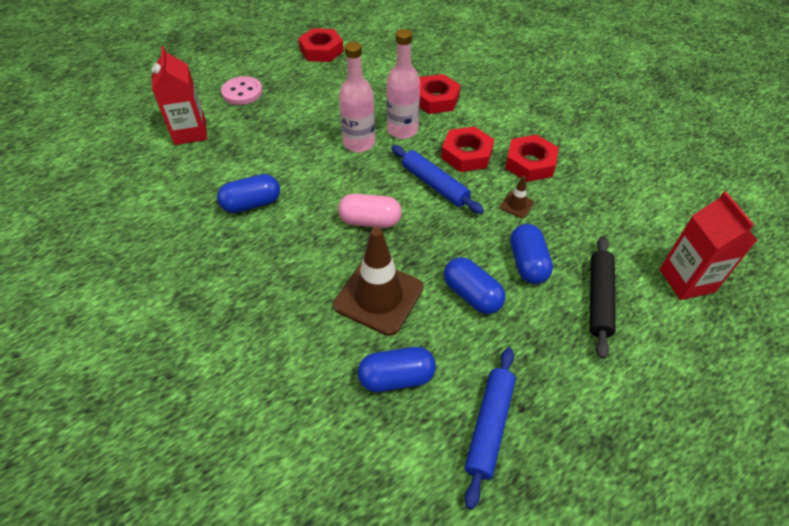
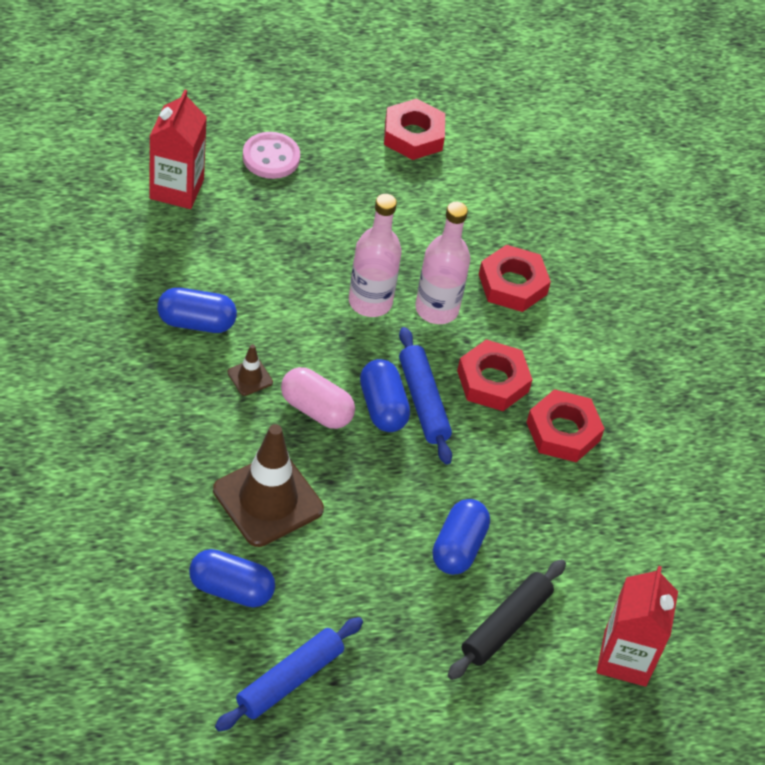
camera: 20 degrees right, 0 degrees up
blue capsule [444,257,506,314] -> blue capsule moved to [360,359,410,432]
brown traffic cone [500,176,534,218] -> brown traffic cone moved to [227,344,273,396]

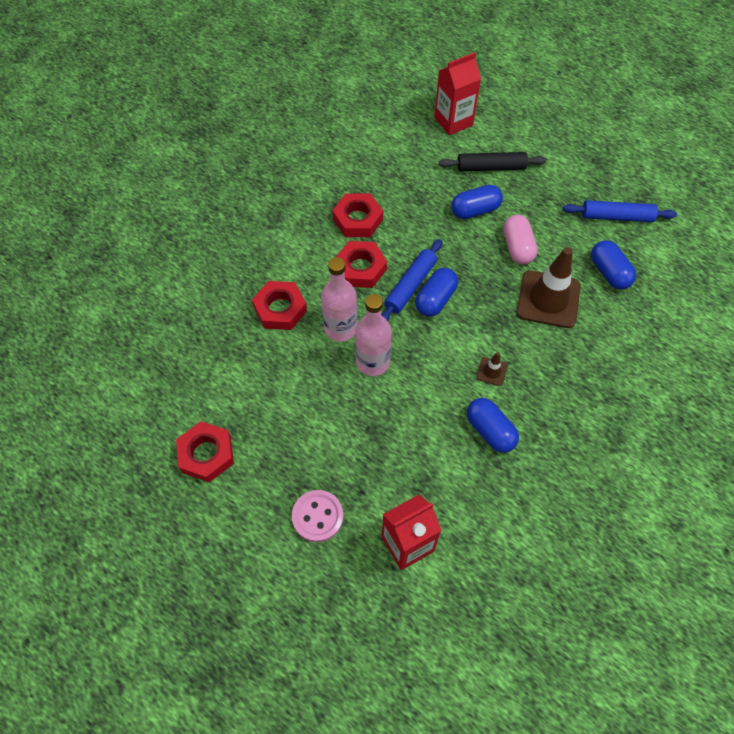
camera: 125 degrees left, 10 degrees up
pink capsule [281,367,355,429] -> pink capsule moved to [503,215,538,265]

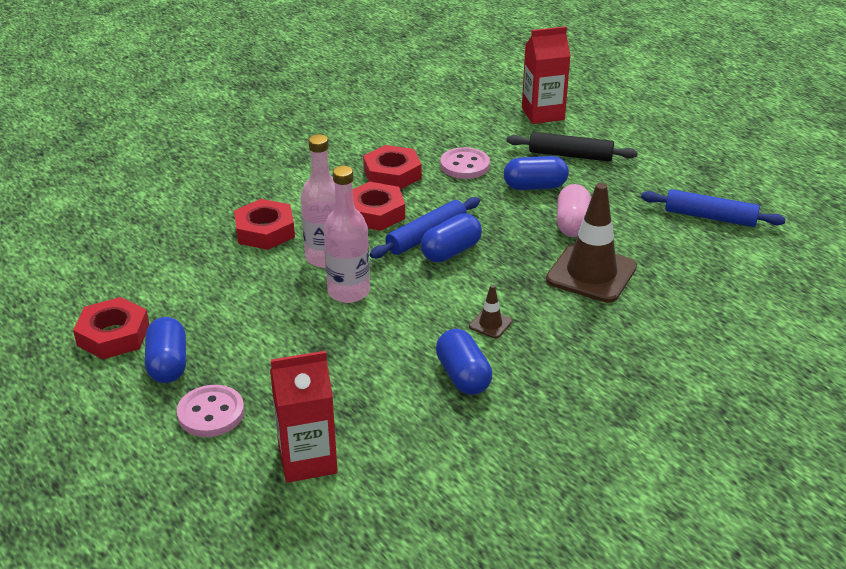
camera: 15 degrees right, 25 degrees down
blue capsule [591,240,636,290] -> blue capsule moved to [145,317,186,383]
none -> pink button [440,147,490,179]

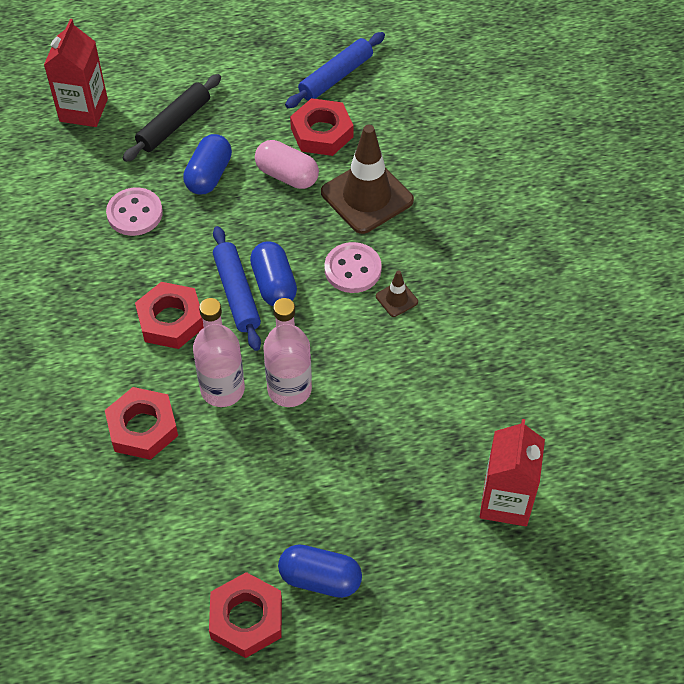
camera: 65 degrees left, 20 degrees up
pink button [177,385,244,437] -> pink button moved to [324,242,382,293]
red nut [363,145,421,190] -> red nut moved to [290,98,354,156]
blue capsule [436,329,492,395] -> none

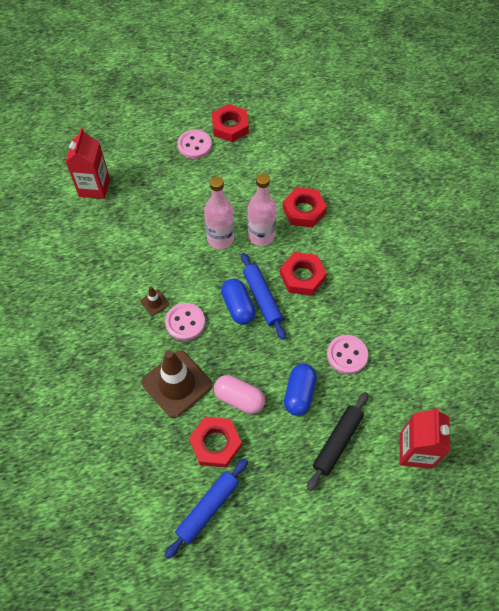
camera: 175 degrees right, 5 degrees up
blue capsule [278,544,362,598] -> pink button [177,129,212,159]

